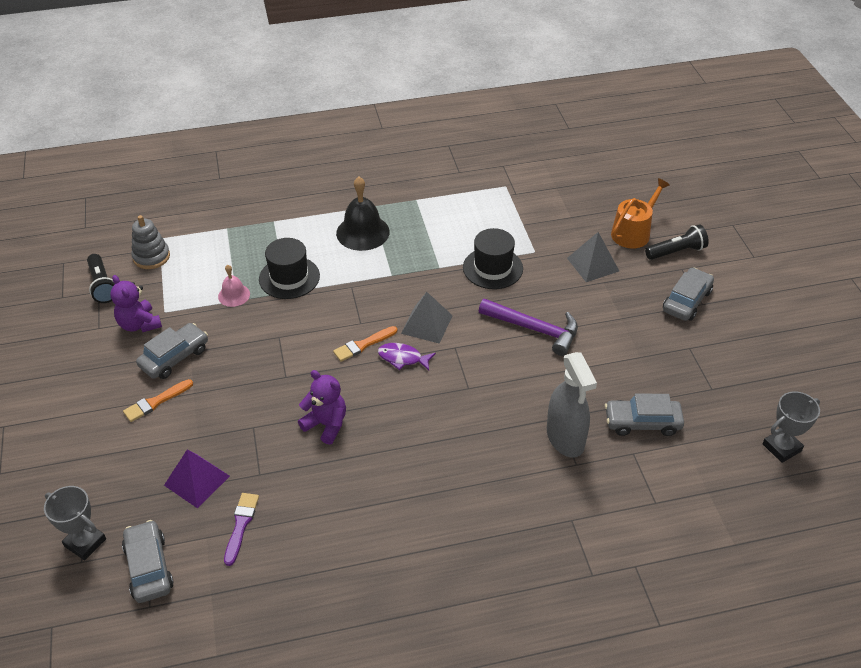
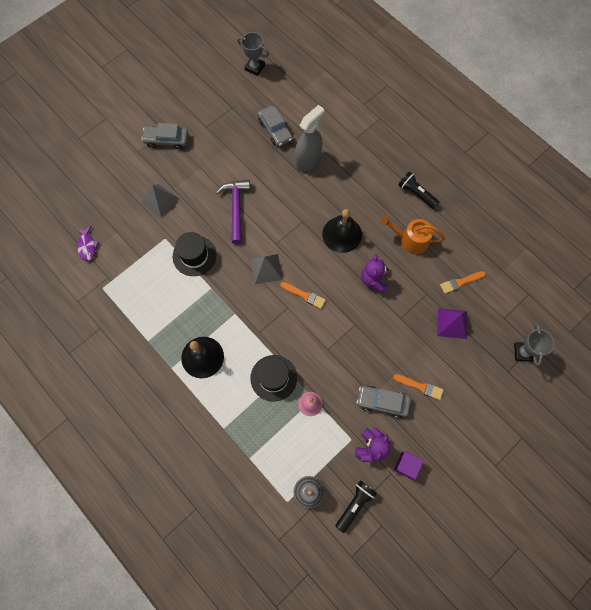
camera: 120 degrees left, 25 degrees up
grey car [122,520,174,603] -> none
purple brush [224,493,259,566] -> orange brush [440,271,486,294]
purple fish [378,343,436,370] -> purple fish moved to [76,226,99,261]
orange watering can [611,178,670,249] -> orange watering can moved to [381,216,445,255]
black flashlight [645,224,709,260] -> black flashlight moved to [398,171,440,209]
none -> black bell [322,209,362,253]
none -> purple cube [394,451,424,480]

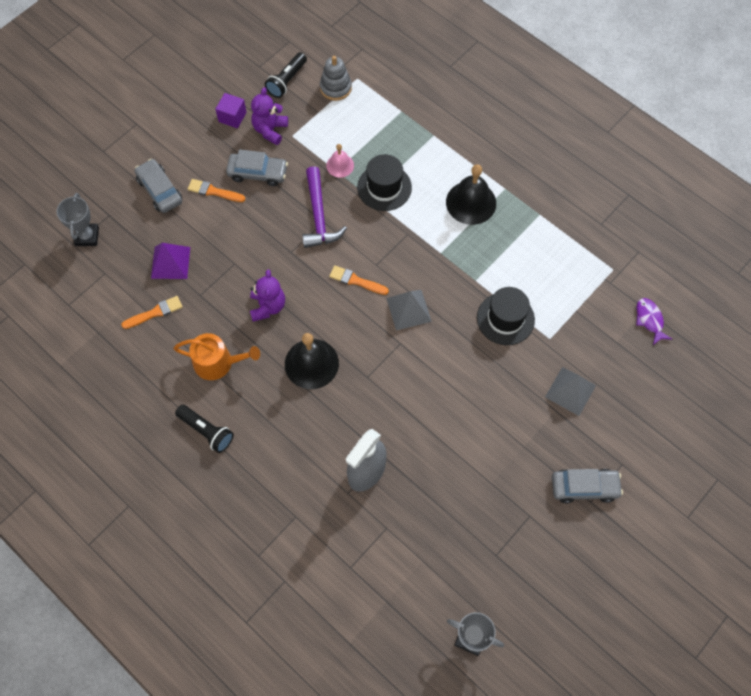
camera: 175 degrees right, 5 degrees down
purple hammer [216,180,250,244] -> purple hammer moved to [302,166,347,248]
grey car [258,106,293,147] -> grey car moved to [135,159,182,213]

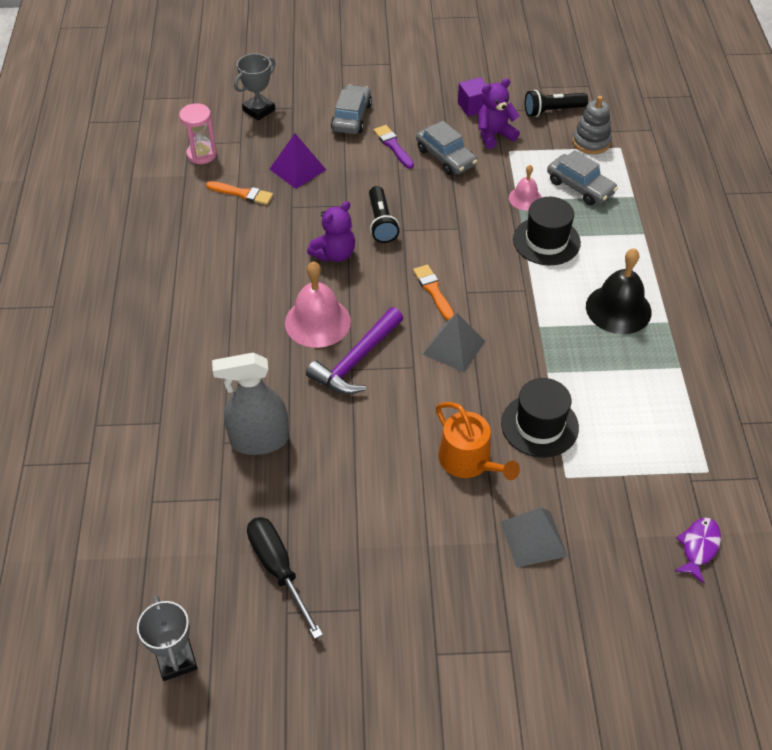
camera: 45 degrees right, 15 degrees down
orange watering can [173,333,260,380] -> orange watering can moved to [436,402,520,480]
black flashlight [175,405,234,453] -> black flashlight moved to [369,186,399,243]
orange brush [188,179,245,202] -> purple brush [374,125,414,169]
black bell [285,333,339,389] -> pink bell [285,261,351,348]
purple hammer [302,166,347,248] -> purple hammer moved to [306,307,403,394]
grey car [552,469,623,503] -> grey car moved to [547,150,618,205]
none -> pink hourglass [179,103,217,164]
none -> black screwdriver [247,517,323,639]

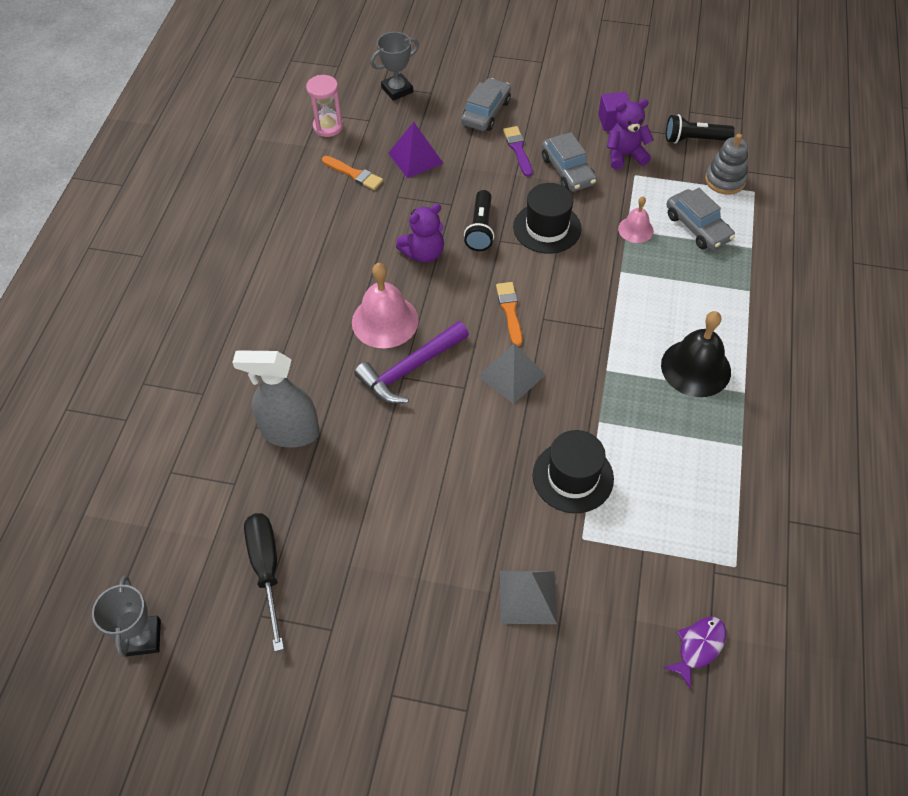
camera: 15 degrees right, 5 degrees up
orange watering can [436,402,520,480] -> none
black hat [513,197,581,265] -> black hat moved to [513,183,582,254]

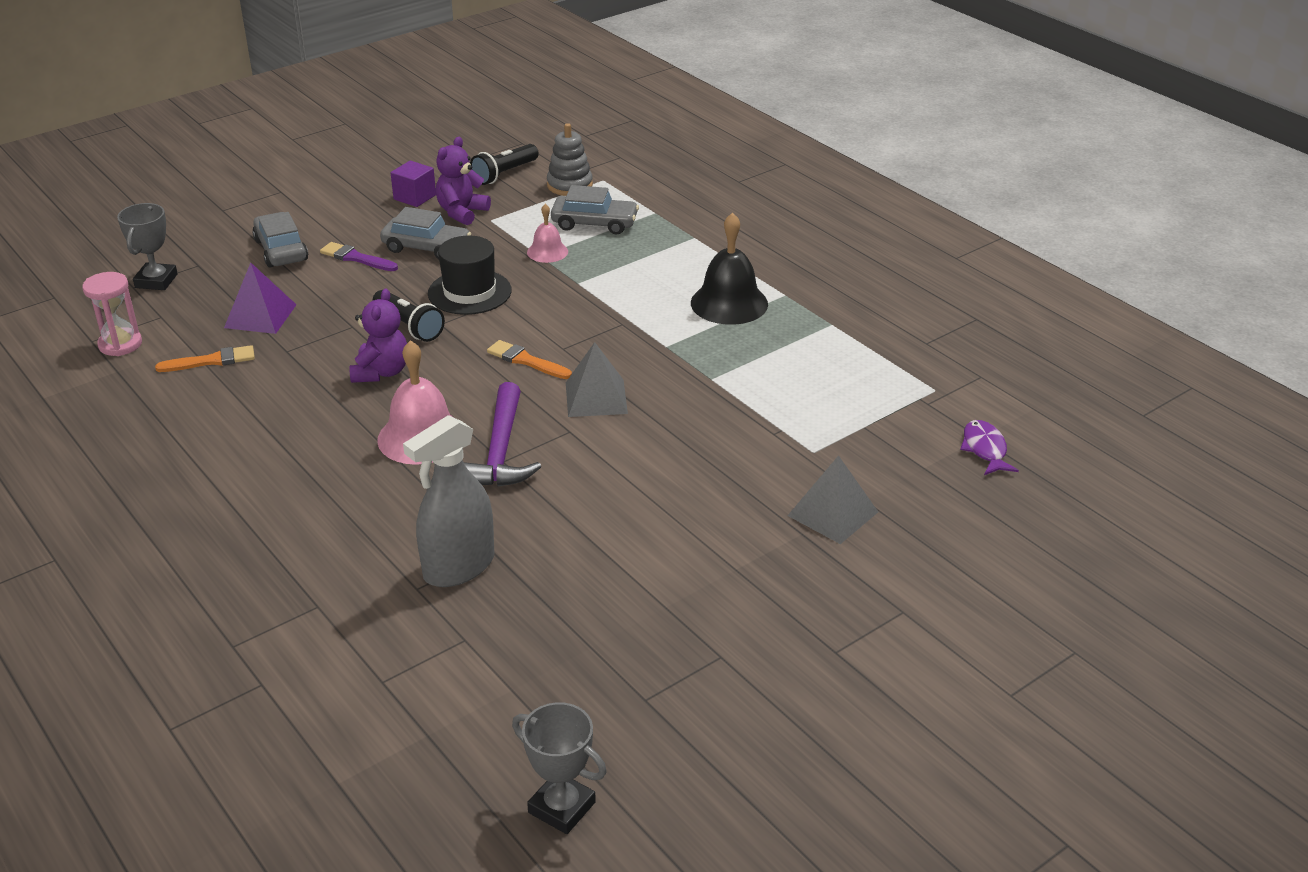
camera: 50 degrees left, 20 degrees down
black screwdriver [244,513,284,652] -> none
black hat [533,430,614,513] -> none

